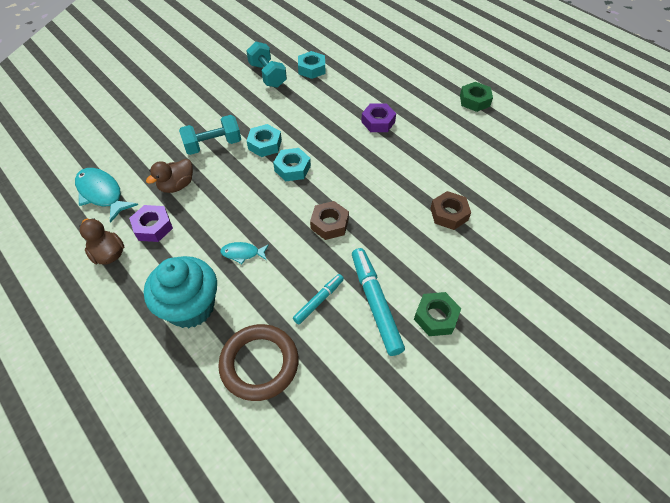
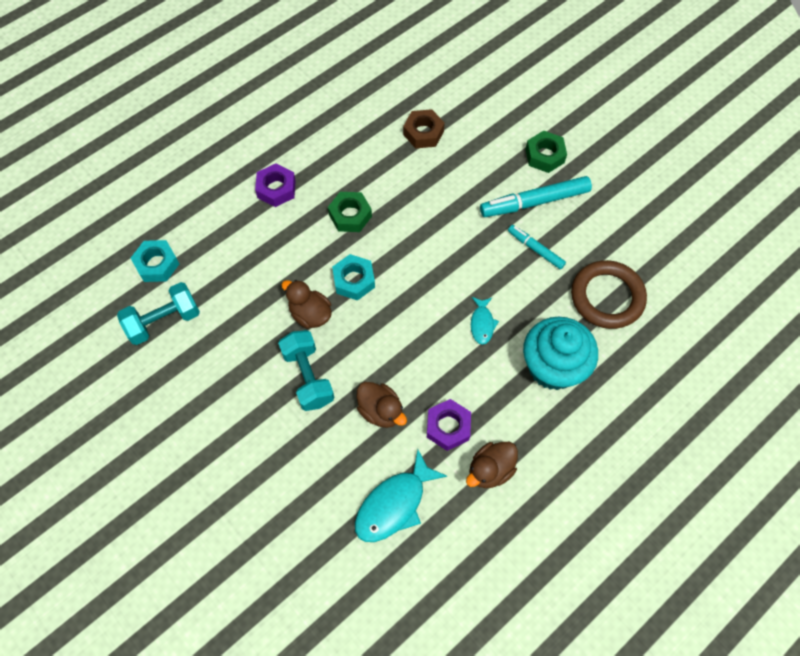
camera: 90 degrees left, 10 degrees up
turquoise nut [247,124,282,157] -> brown duck [281,280,332,329]
brown nut [310,201,349,240] -> none
green nut [460,82,493,112] -> green nut moved to [328,192,372,232]

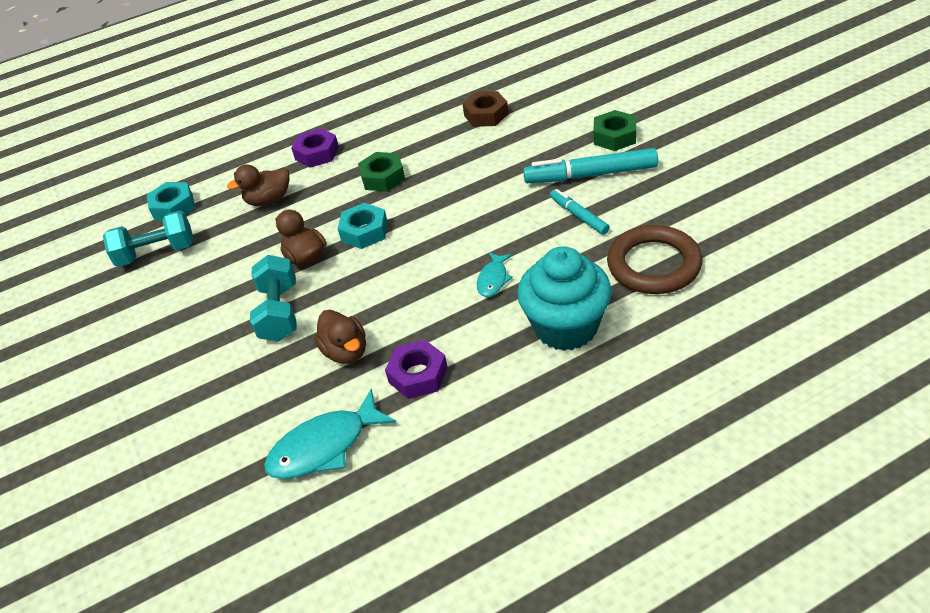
camera: 20 degrees right, 20 degrees down
brown duck [466,442,518,488] -> brown duck moved to [227,164,289,206]

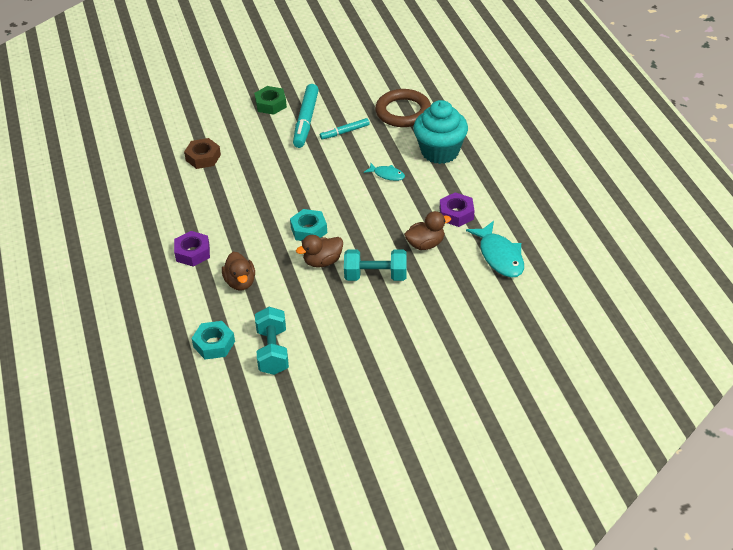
camera: 85 degrees left, 0 degrees up
green nut [358,152,405,192] -> none

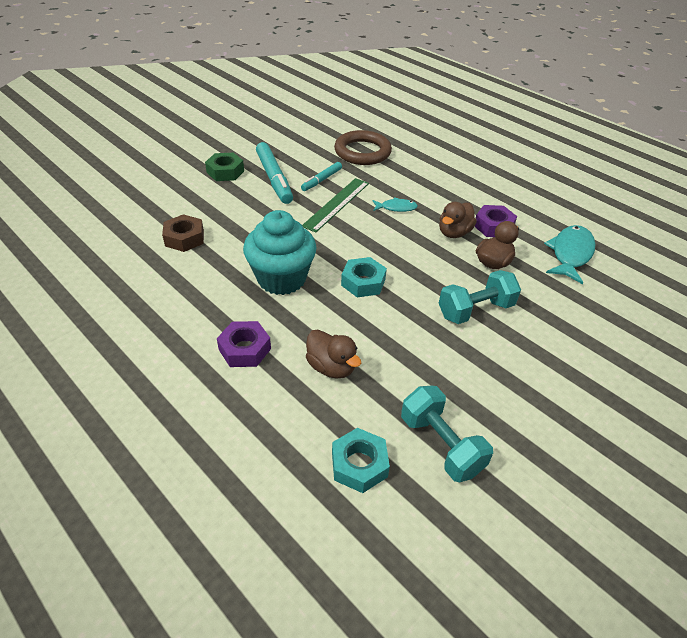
camera: 30 degrees left, 0 degrees up
brown duck [296,235,343,268] -> brown duck moved to [439,202,477,238]
turquoise cupcake [413,100,468,164] -> turquoise cupcake moved to [243,210,317,295]
turquoise fish [466,221,524,278] -> turquoise fish turned 105 degrees counterclockwise [544,225,595,284]
none -> green ruler [302,178,369,232]

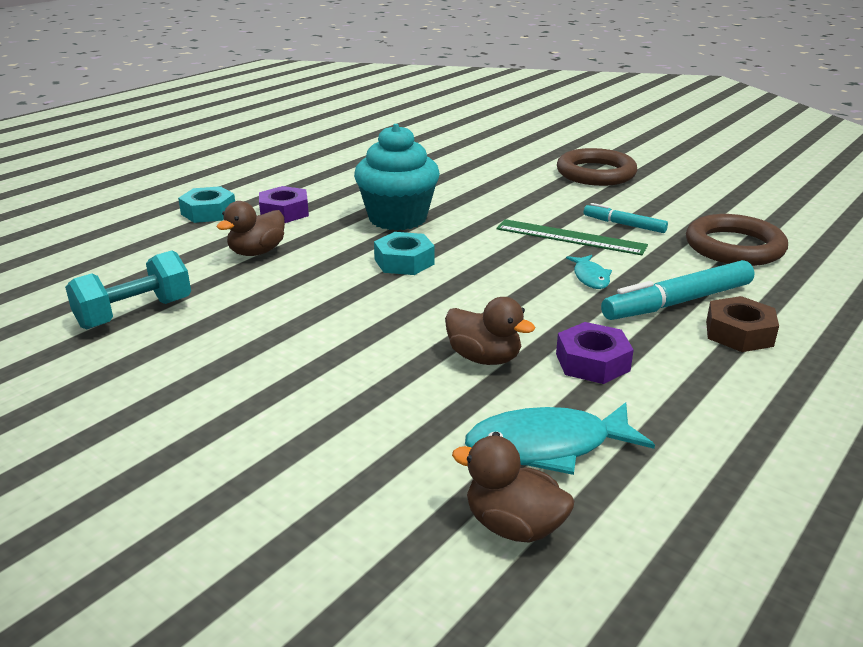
camera: 85 degrees right, 15 degrees down
brown nut [162,214,204,252] -> brown nut moved to [706,296,779,352]
green nut [205,153,244,181] -> brown ring [557,148,637,186]
turquoise marker [256,142,293,204] -> turquoise marker moved to [601,260,754,320]
turquoise nut [332,428,390,493] -> turquoise nut moved to [178,186,235,223]
brown duck [439,202,477,238] -> brown duck moved to [452,436,574,543]
turquoise dumbbell [439,270,521,324] -> none
turquoise fish [544,225,595,284] -> turquoise fish turned 150 degrees clockwise [465,402,655,475]

